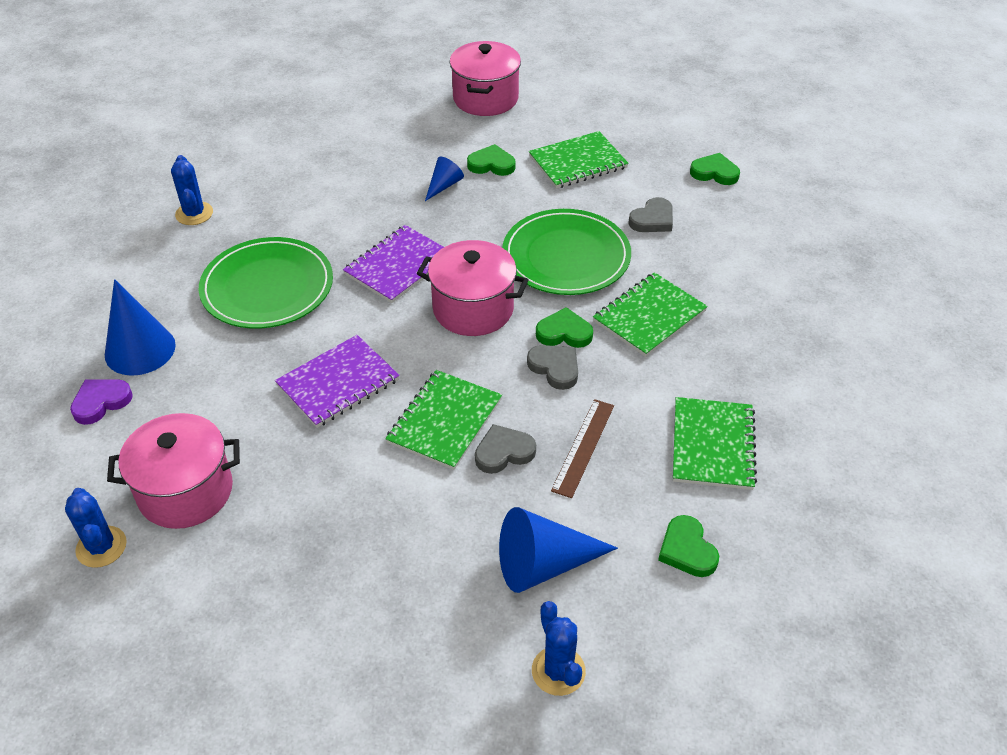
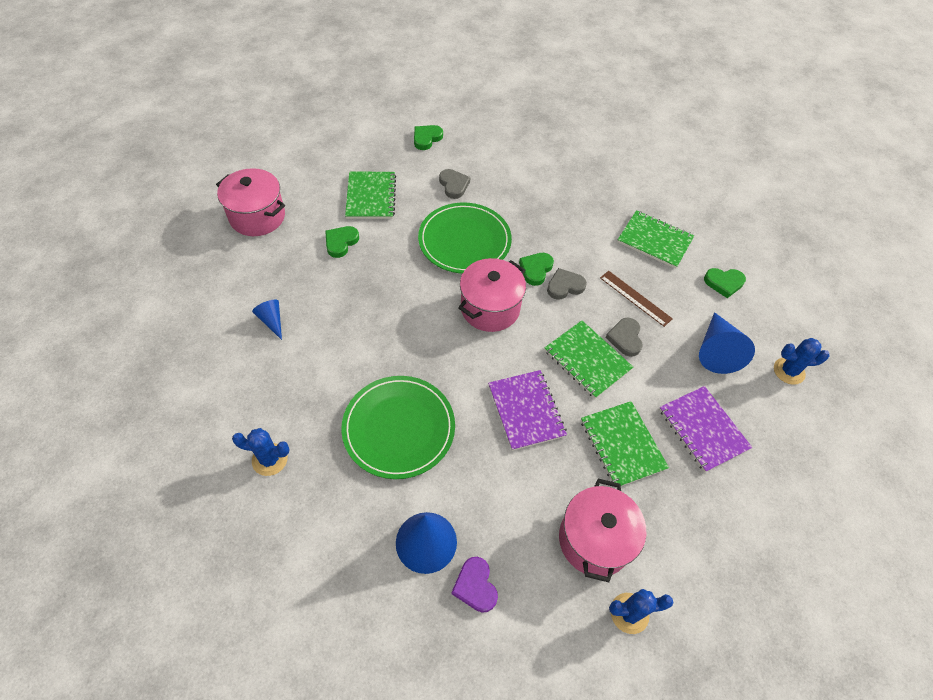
camera: 70 degrees left, 10 degrees up
purple notebook [343,225,444,303] -> purple notebook moved to [659,386,752,472]
blue cone [425,157,464,201] -> blue cone moved to [252,300,282,340]
green notebook [593,272,708,357] -> green notebook moved to [581,401,669,488]

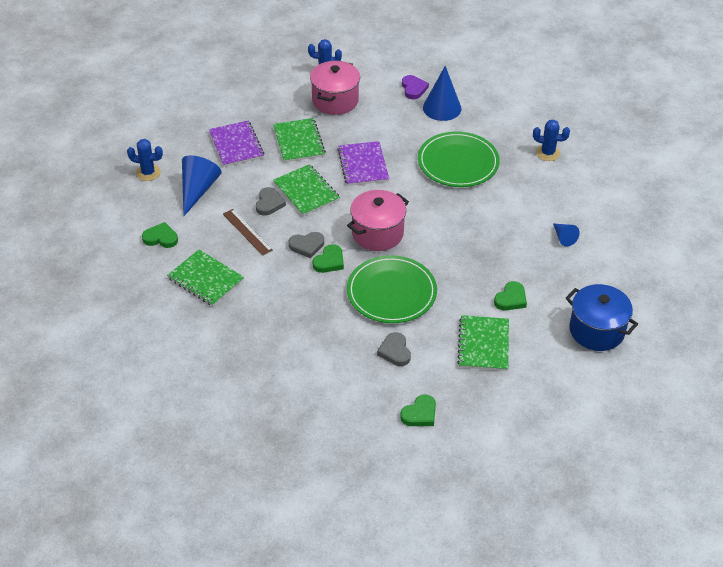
camera: 170 degrees left, 10 degrees down
pink pot [216,168,285,236] -> blue pot [565,284,638,351]

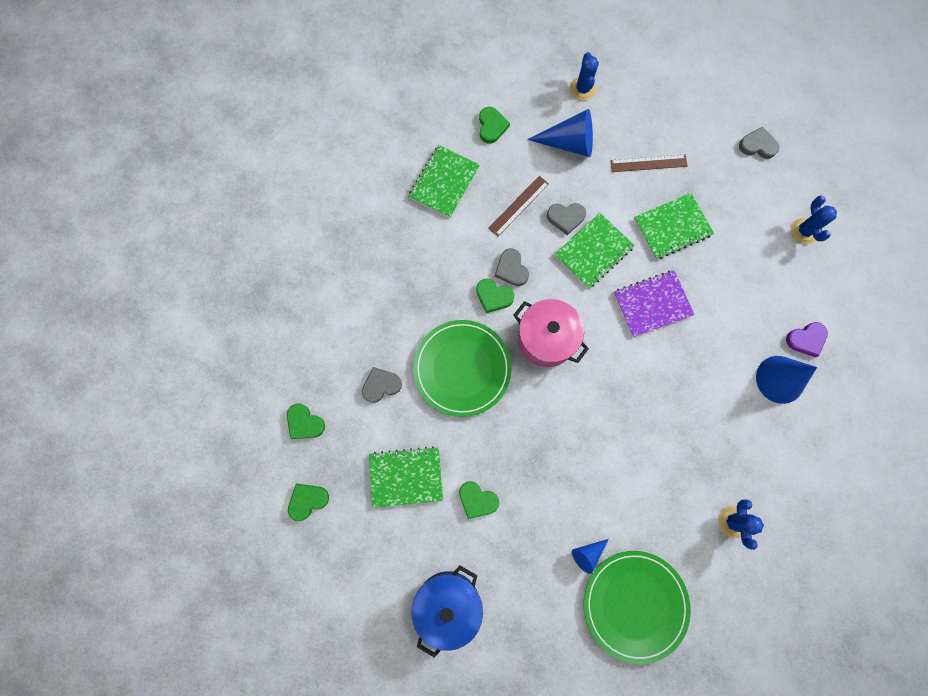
camera: 80 degrees right, 30 degrees up
purple notebook [209,121,264,167] -> brown ruler [610,155,688,172]
pink pot [310,61,360,115] -> none
green plate [418,131,500,187] -> green plate moved to [584,551,691,664]
none -> green heart [288,484,329,521]
none -> grey heart [739,127,779,159]

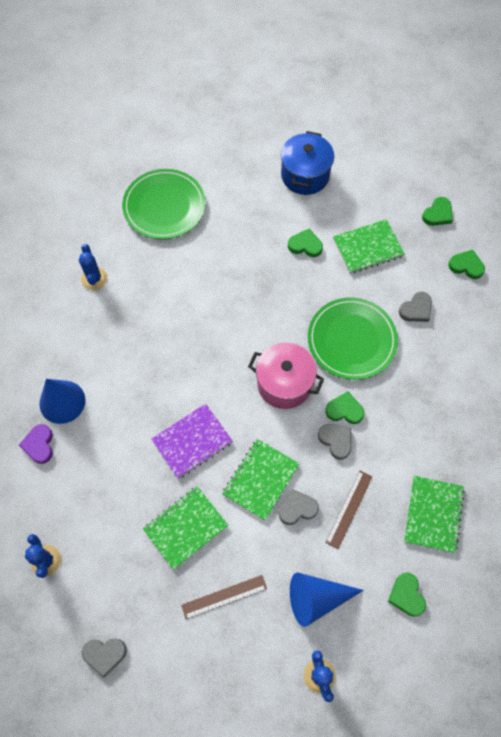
camera: 165 degrees right, 10 degrees down
blue cone [572,539,609,574] -> none
purple heart [786,322,828,357] -> purple heart turned 60 degrees counterclockwise [19,424,53,464]

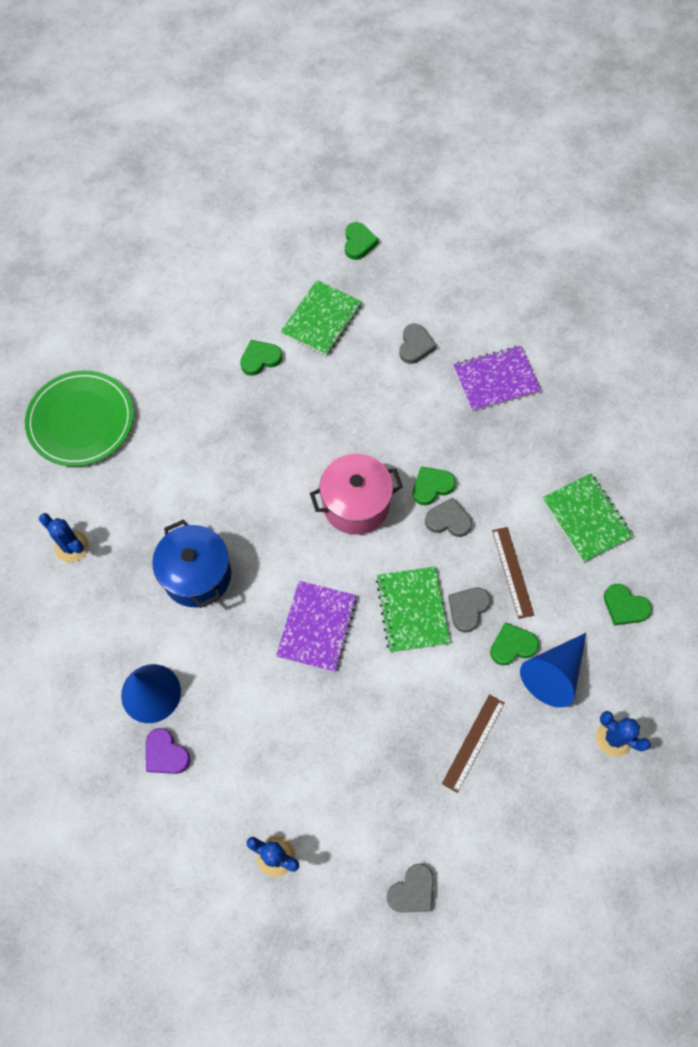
camera: 40 degrees left, 0 degrees up
green notebook [143,486,228,570] -> none
blue pot [281,131,334,195] -> blue pot moved to [152,519,231,608]
green plate [308,298,398,380] -> none
green heart [448,249,485,279] -> green heart moved to [490,622,539,665]
none -> purple notebook [453,346,541,412]

